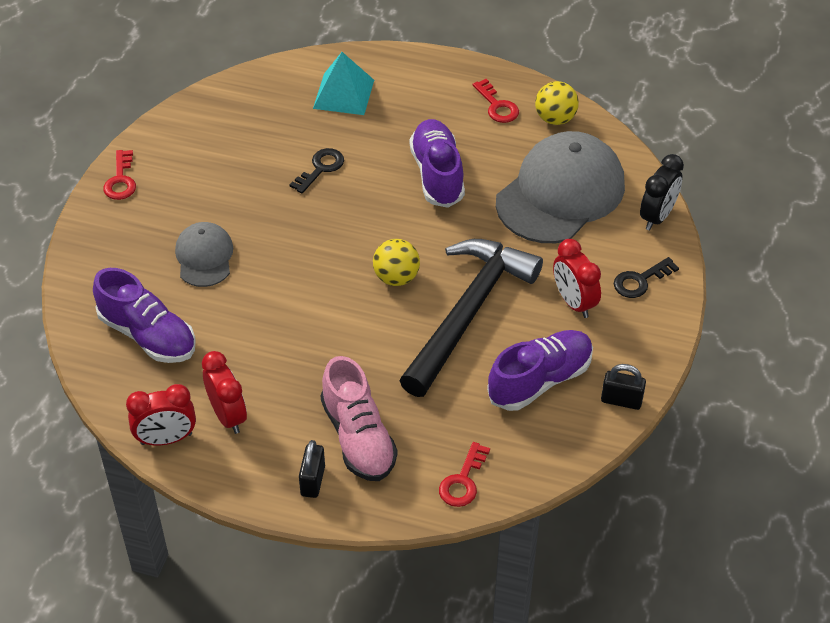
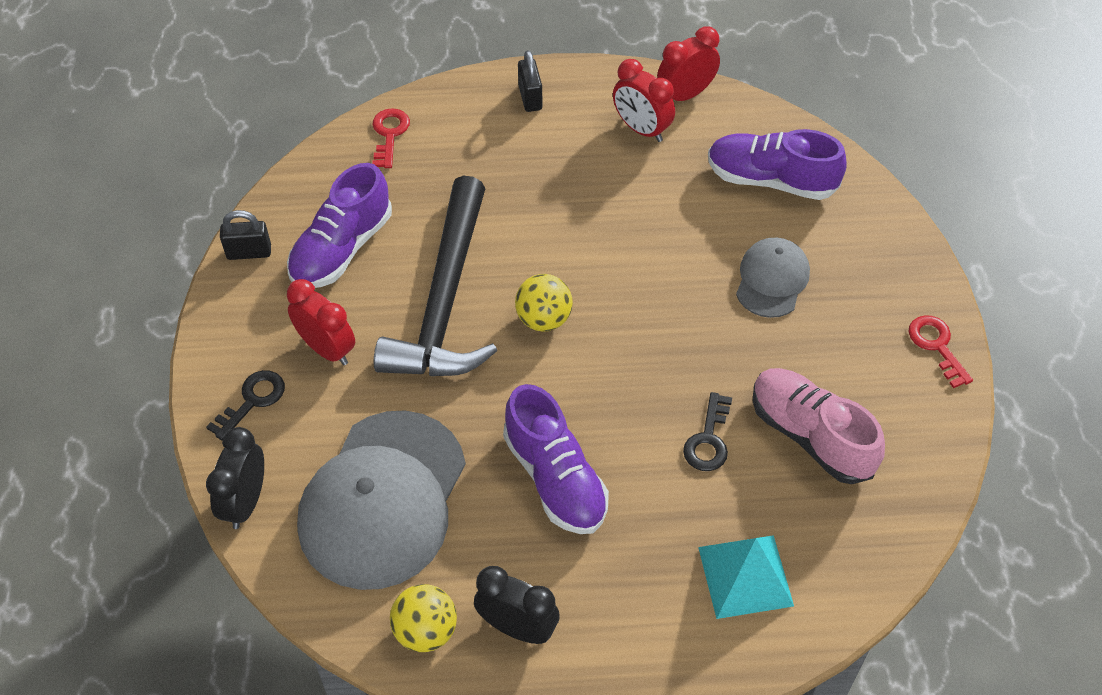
camera: 160 degrees right, 5 degrees up
grey cap [175,222,233,287] -> grey cap turned 135 degrees counterclockwise [736,238,810,318]
pink shoe [321,356,398,481] -> pink shoe moved to [753,368,885,484]
red key [473,79,519,123] -> black clock [474,566,560,644]

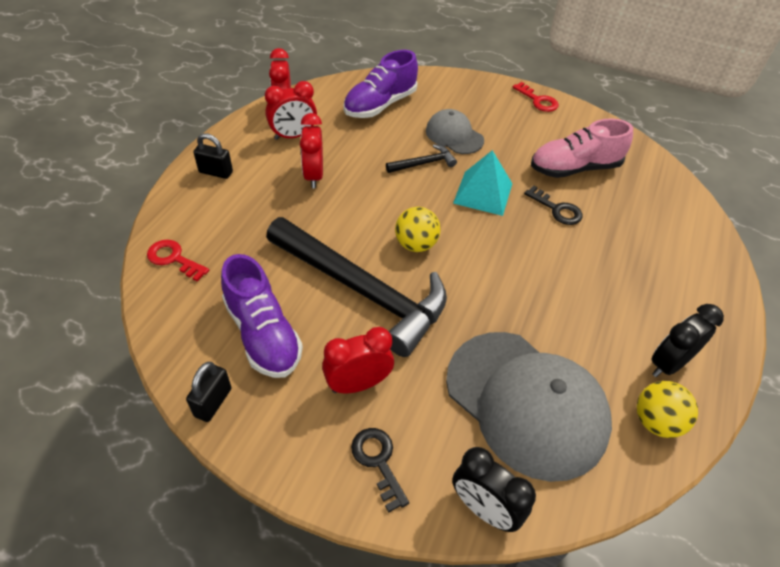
camera: 65 degrees left, 5 degrees down
purple shoe [503,384,609,534] -> none
turquoise pyramid [698,535,794,619] -> turquoise pyramid moved to [453,150,513,216]
red key [908,315,973,388] -> red key turned 135 degrees counterclockwise [513,82,559,112]
none -> red clock [300,113,323,188]
none -> black hammer [386,144,457,173]

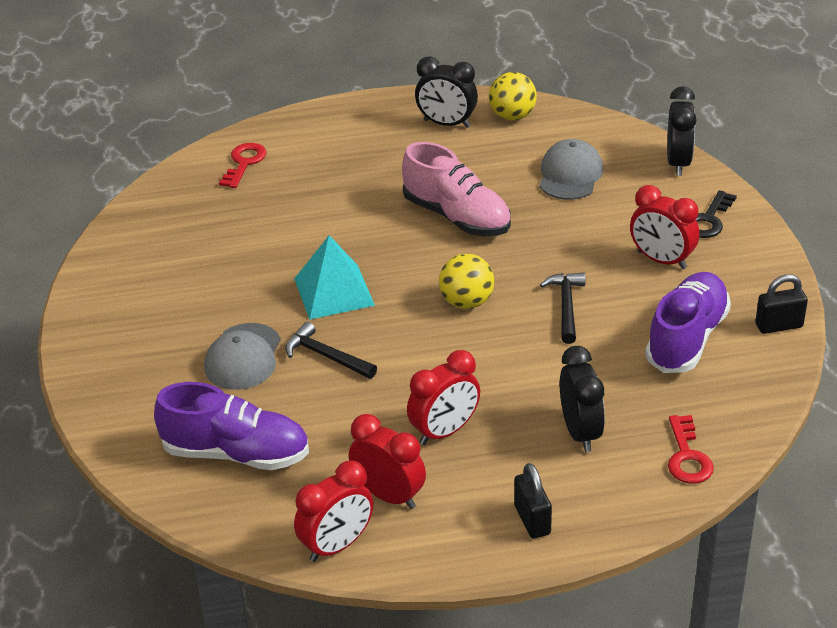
camera: 120 degrees left, 10 degrees down
black hammer [266,217,447,357] -> black hammer [540,272,585,344], size x0.42
grey cap [446,332,612,482] -> grey cap [539,139,603,200], size x0.52
red key [513,82,559,112] -> red key moved to [219,143,267,188]
black key [524,186,583,225] -> none
pink shoe [531,118,633,178] -> pink shoe moved to [402,142,511,236]
none -> black clock [560,346,605,452]

